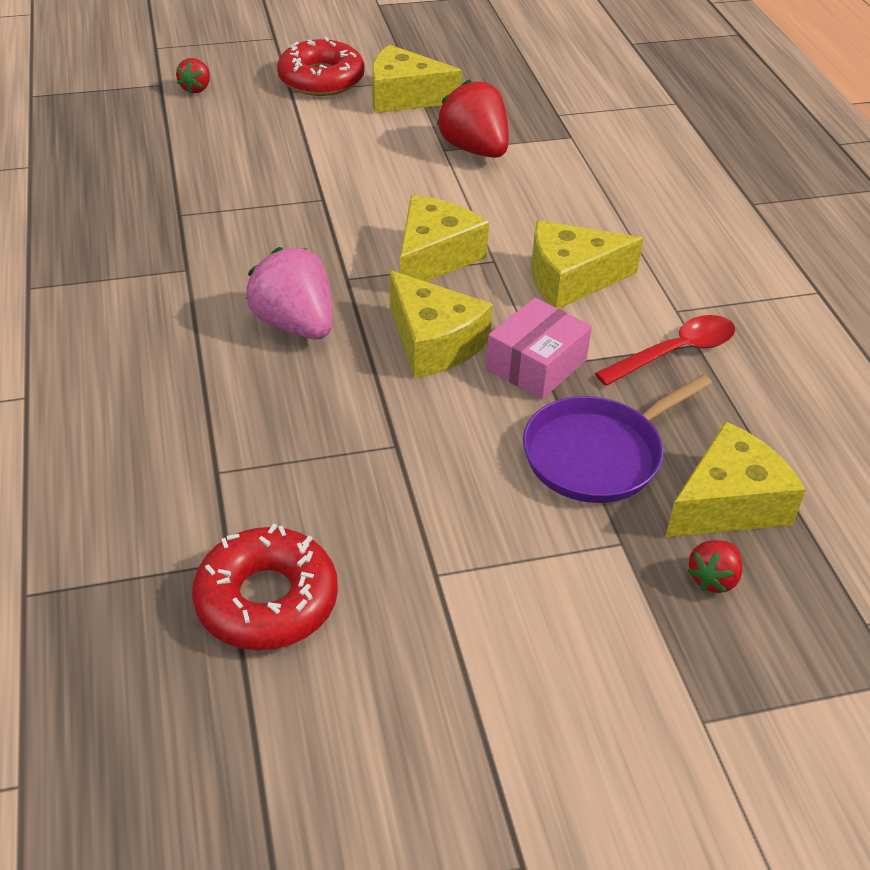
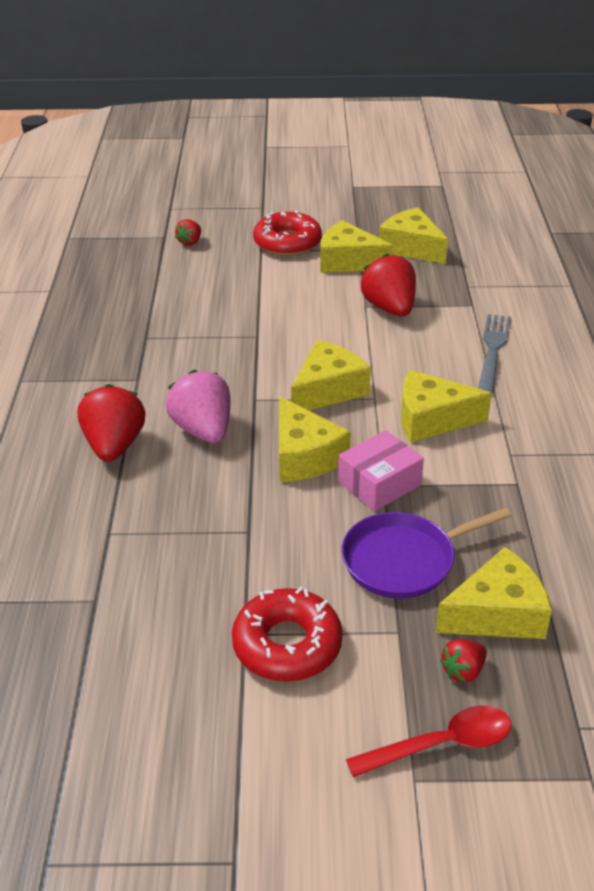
camera: 15 degrees right, 5 degrees down
red donut [192,524,338,650] -> red donut moved to [232,587,343,682]
red spoon [595,315,735,386] -> red spoon moved to [346,706,512,777]
none -> red strawberry [78,384,145,462]
none -> yellow cheese [379,207,448,264]
none -> grey fork [478,314,511,394]

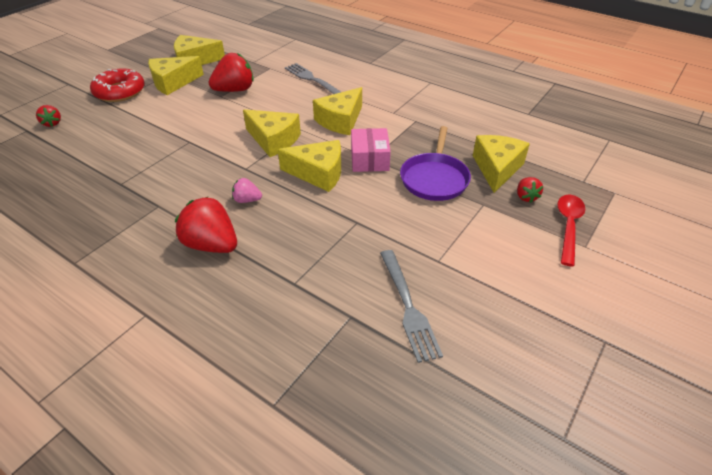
camera: 55 degrees left, 5 degrees up
pink strawberry [166,370,231,443] -> pink strawberry [232,178,262,203], size x0.52
red donut [232,587,343,682] -> none
yellow cheese [291,340,371,411] -> yellow cheese turned 135 degrees clockwise [243,109,301,157]
red strawberry [361,253,416,317] -> red strawberry turned 135 degrees clockwise [208,53,254,92]
none -> grey fork [380,250,443,363]

